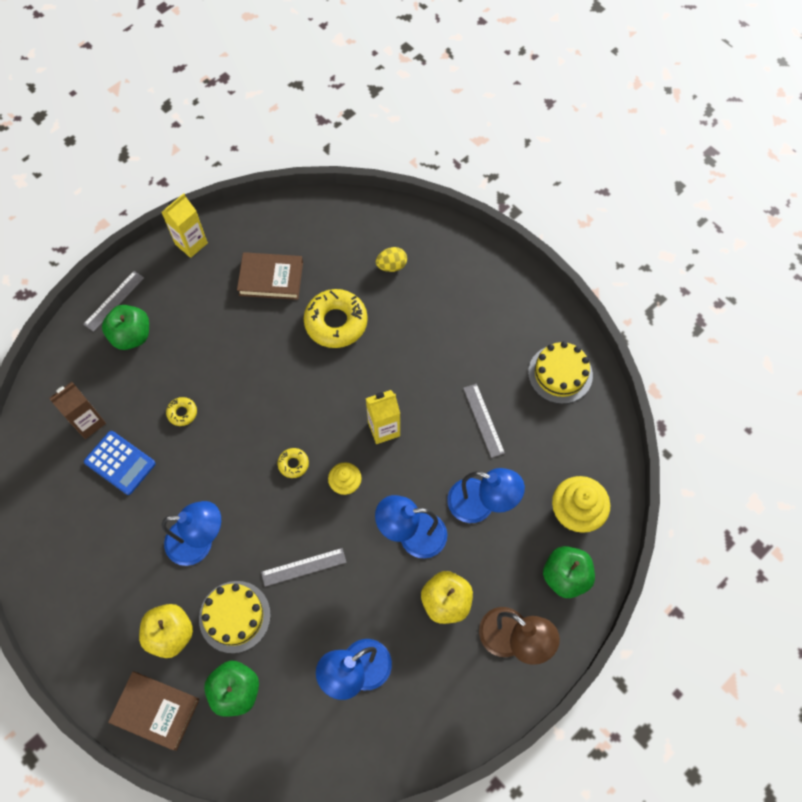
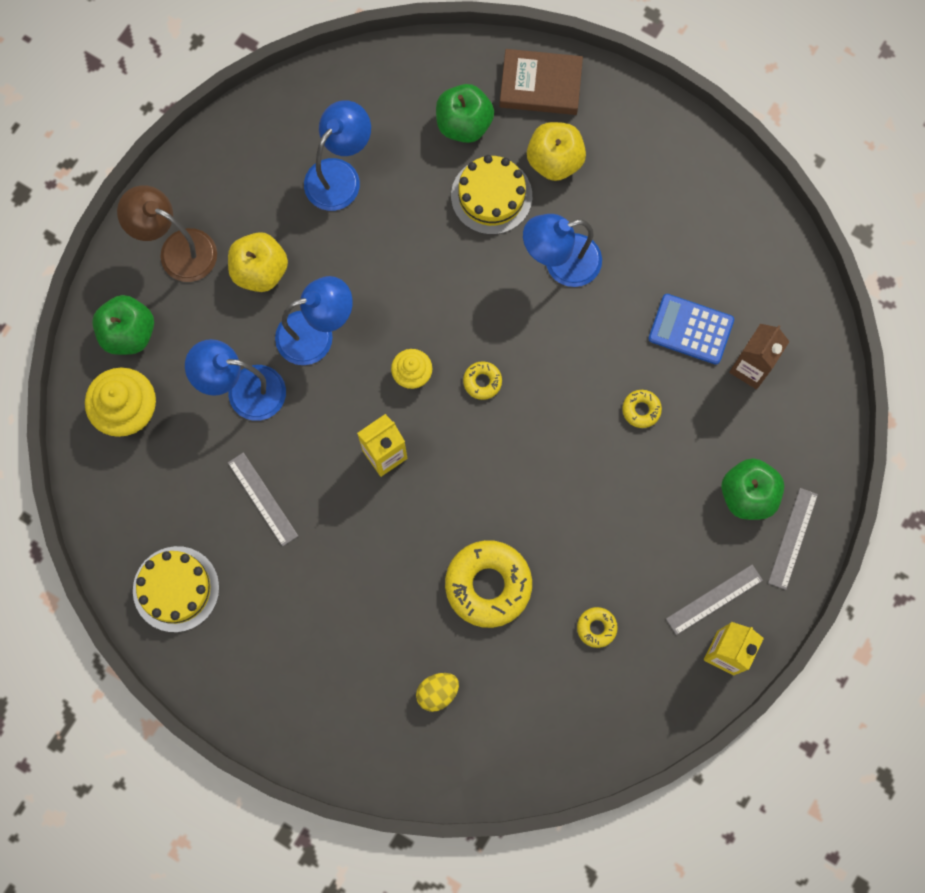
camera: 165 degrees right, 10 degrees up
brown book [237,252,303,300] -> yellow donut [577,607,618,648]
grey ruler [261,548,346,587] -> grey ruler moved to [666,564,763,635]

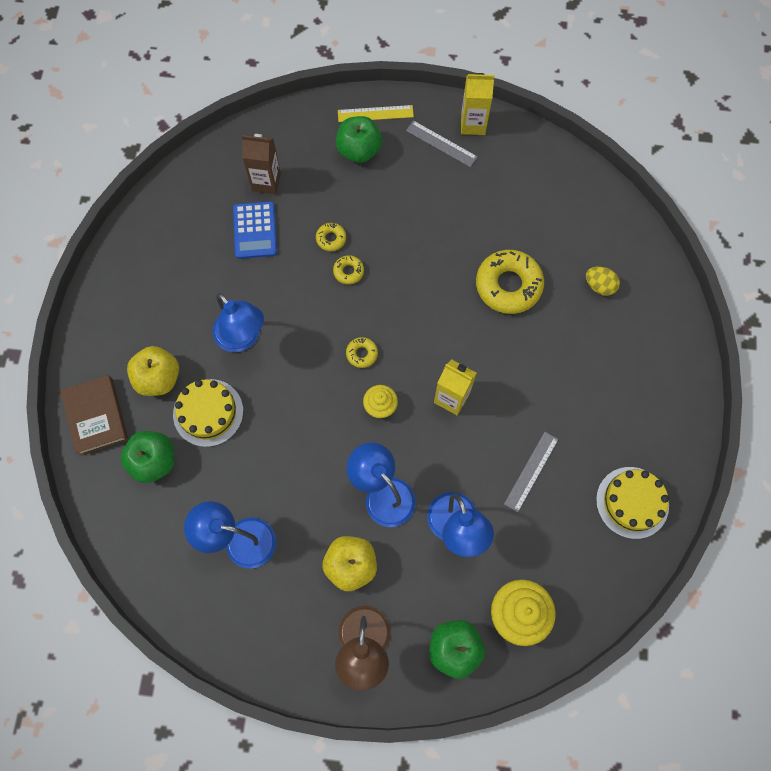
camera: 115 degrees left, 5 degrees down
yellow donut [577,607,618,648] -> yellow donut moved to [333,255,364,285]
grey ruler [768,488,818,590] -> yellow ruler [338,105,414,122]

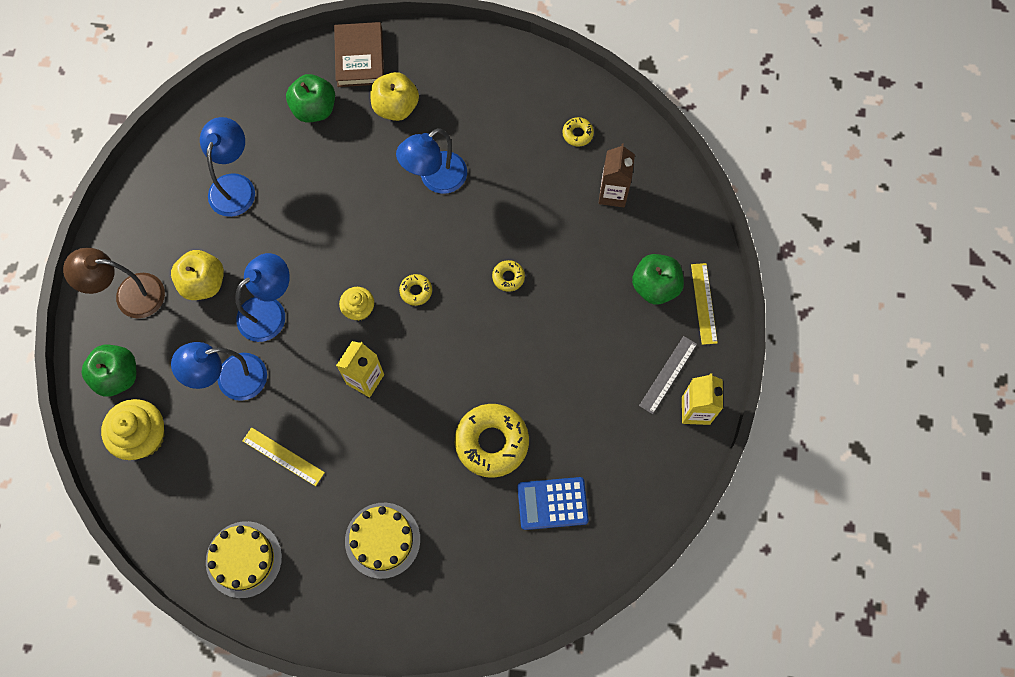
camera: 90 degrees right, 0 degrees up
brown book [60,375,128,456] -> brown book turned 75 degrees counterclockwise [334,22,384,87]
yellow cake [173,379,243,447] -> yellow cake moved to [345,503,420,579]
blue calculator [233,201,277,259] -> blue calculator moved to [517,477,589,530]
yellow donut [316,223,346,251] -> yellow donut moved to [563,117,594,147]
grey ruler [504,432,559,512] -> yellow ruler [243,427,325,486]
yellow egg [586,267,620,296] -> none

